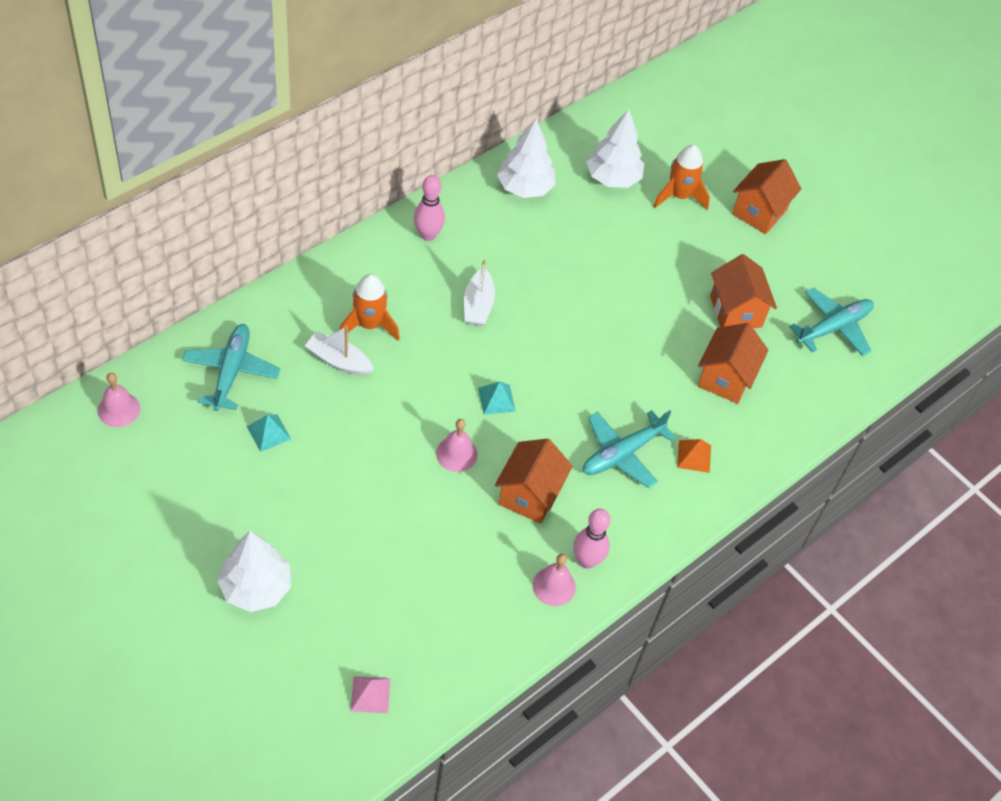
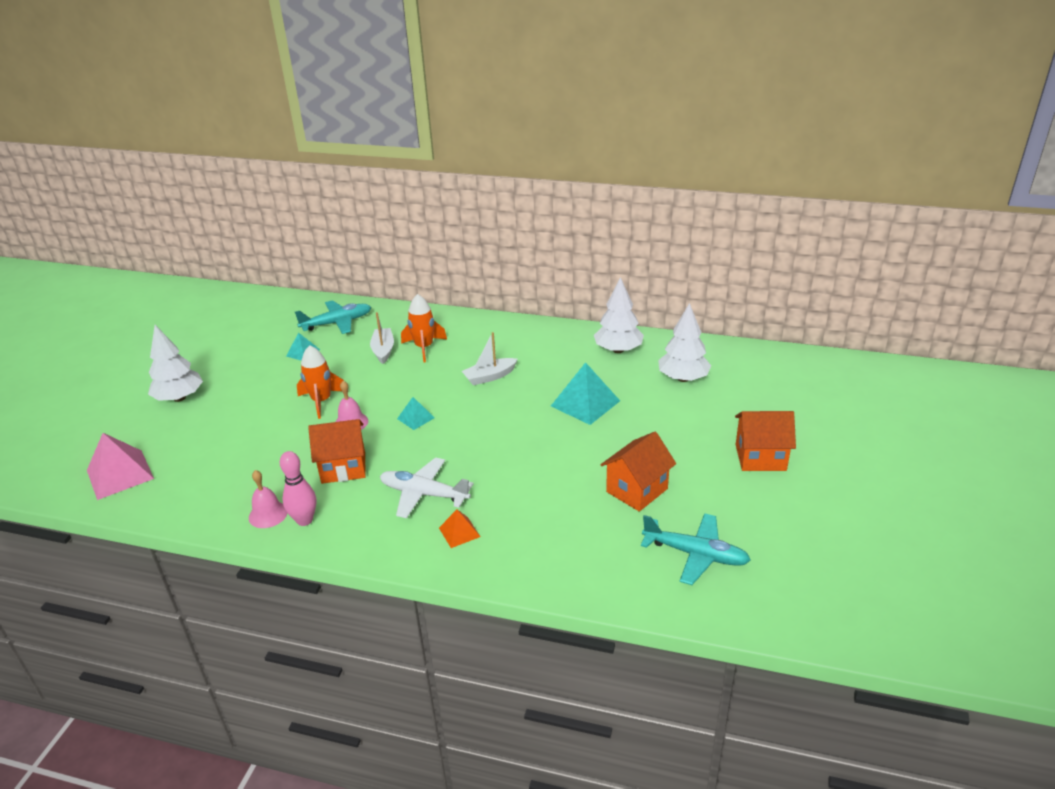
camera: 65 degrees right, 20 degrees down
pink bell [98,373,140,427] -> none
pink pyramid [351,676,391,713] -> pink pyramid [87,433,154,500], size x1.86
pink bowling pin [414,175,445,241] -> none
turquoise plane [583,410,676,488] -> white plane [380,457,474,518]
orange rocket [653,145,710,210] -> orange rocket moved to [297,345,344,419]
orange house [697,323,769,404] -> none
none -> turquoise pyramid [551,362,620,425]

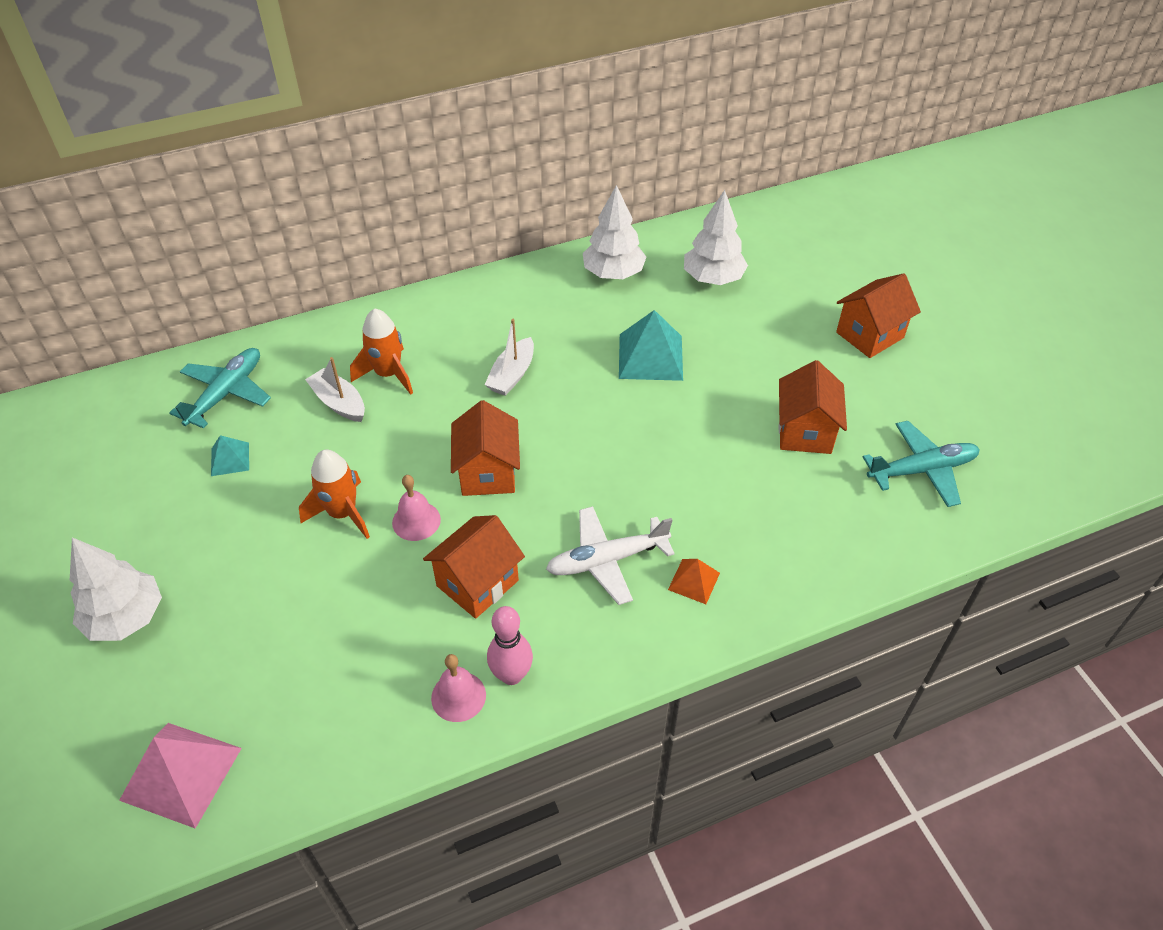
camera: 40 degrees left, 15 degrees up
turquoise pyramid [397,397,435,430] -> orange house [451,400,520,496]

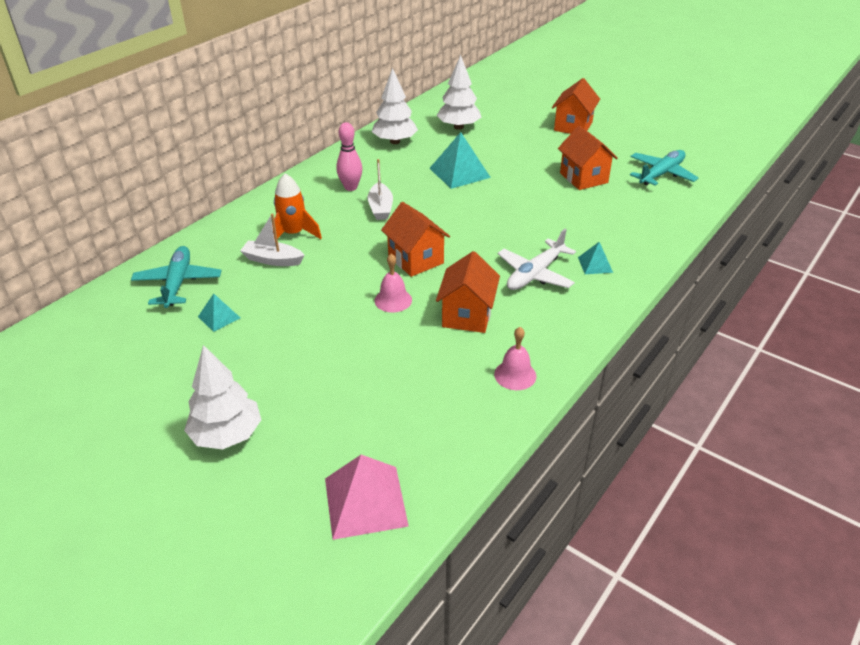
camera: 30 degrees left, 10 degrees down
orange rocket [299,450,370,539] -> none
pink bowling pin [487,606,533,685] -> pink bowling pin moved to [336,122,363,191]
orange pyramid [668,559,720,604] -> turquoise pyramid [578,242,613,274]

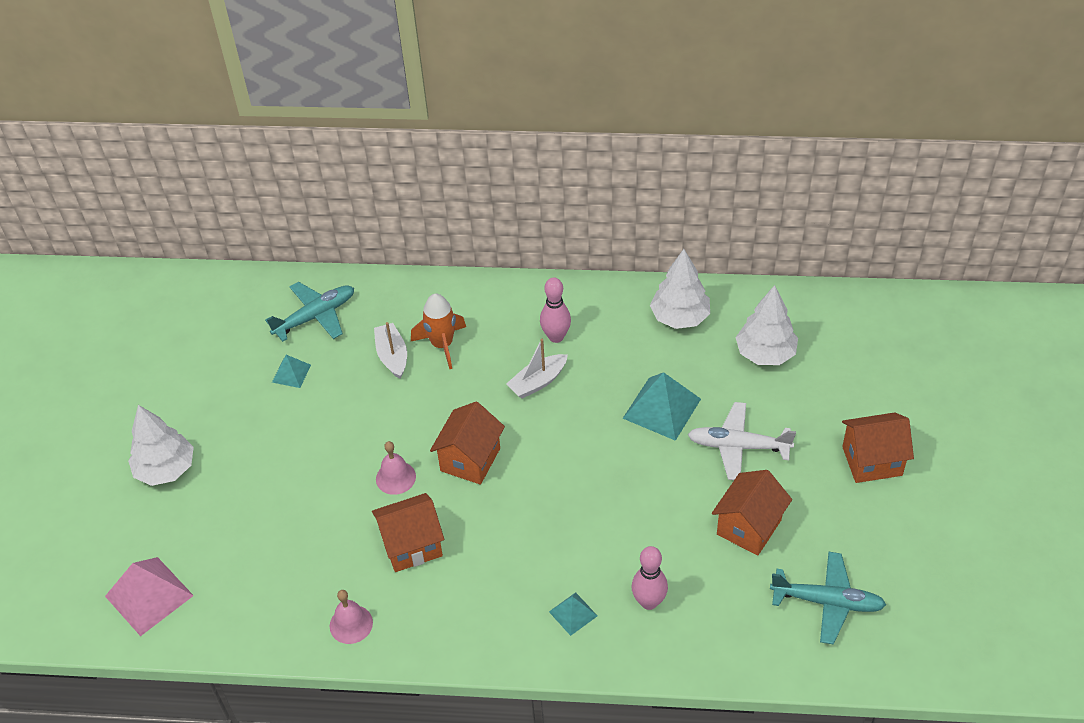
camera: 60 degrees right, 10 degrees up
white plane [498,229,576,290] -> white plane moved to [688,402,796,480]
none -> pink bowling pin [631,546,668,610]

